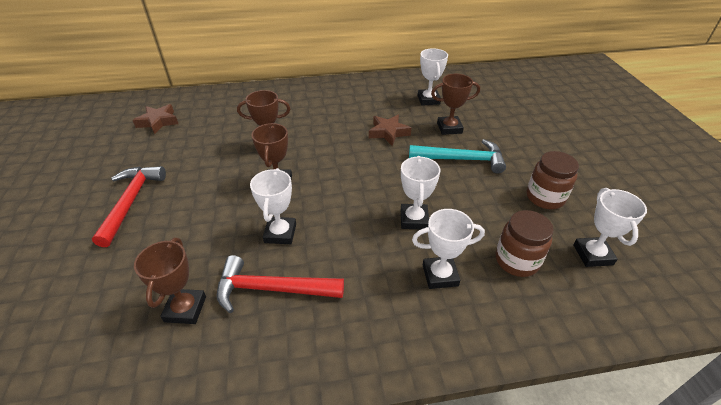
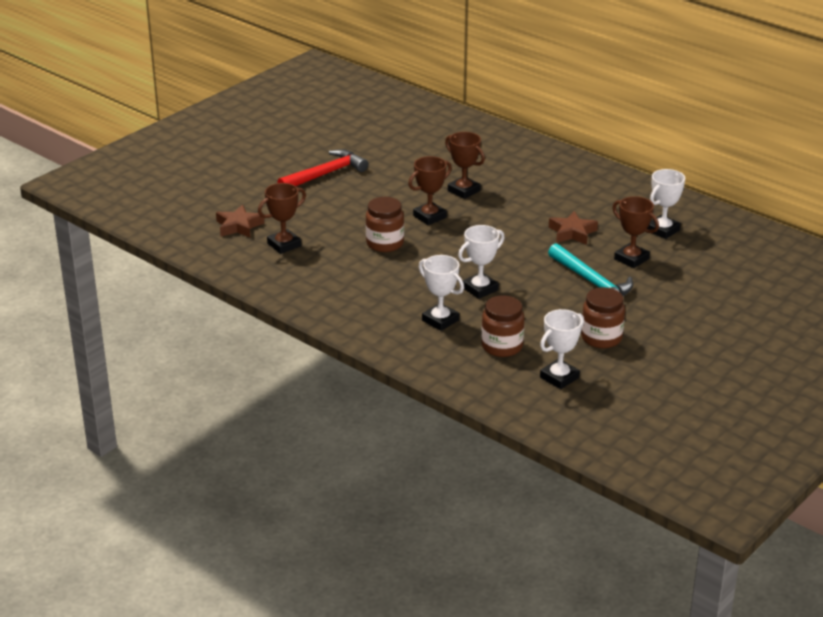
camera: 50 degrees right, 10 degrees down
brown star [132,104,178,134] -> brown star moved to [216,205,264,238]
red hammer [217,255,344,313] -> none
white trophy [250,168,296,244] -> brown jar [366,197,404,252]

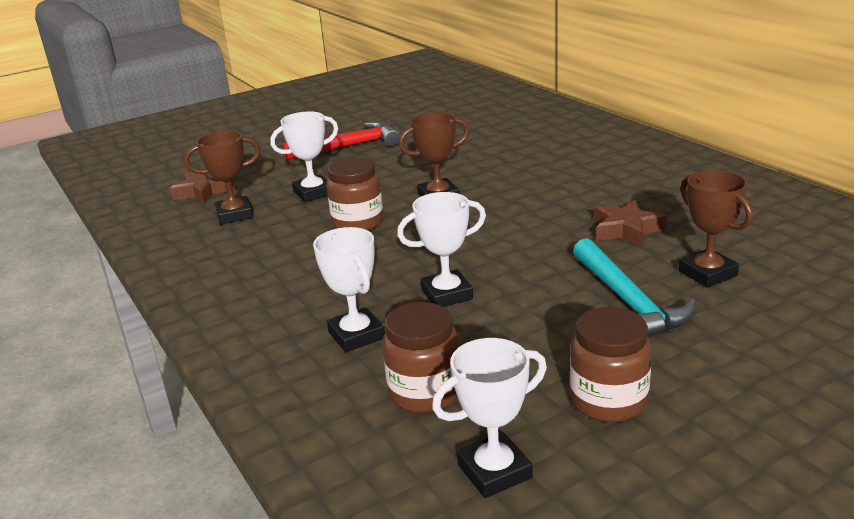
camera: 20 degrees right, 5 degrees down
brown trophy [445,132,485,199] -> none
white trophy [647,169,685,239] -> white trophy moved to [270,111,338,202]

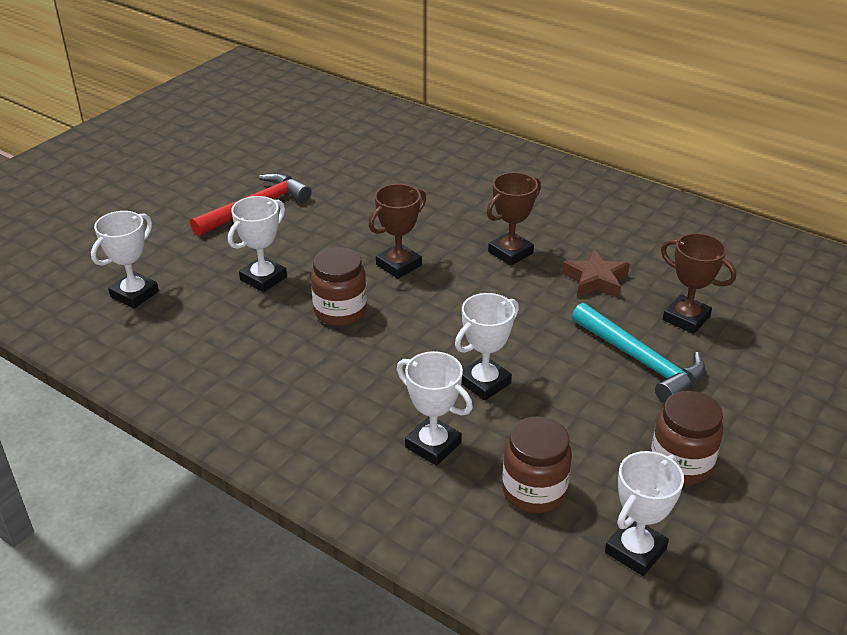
camera: 25 degrees left, 10 degrees up
brown star [170,172,235,204] -> white trophy [91,211,159,309]
brown trophy [184,131,260,225] -> brown trophy moved to [486,172,541,266]

